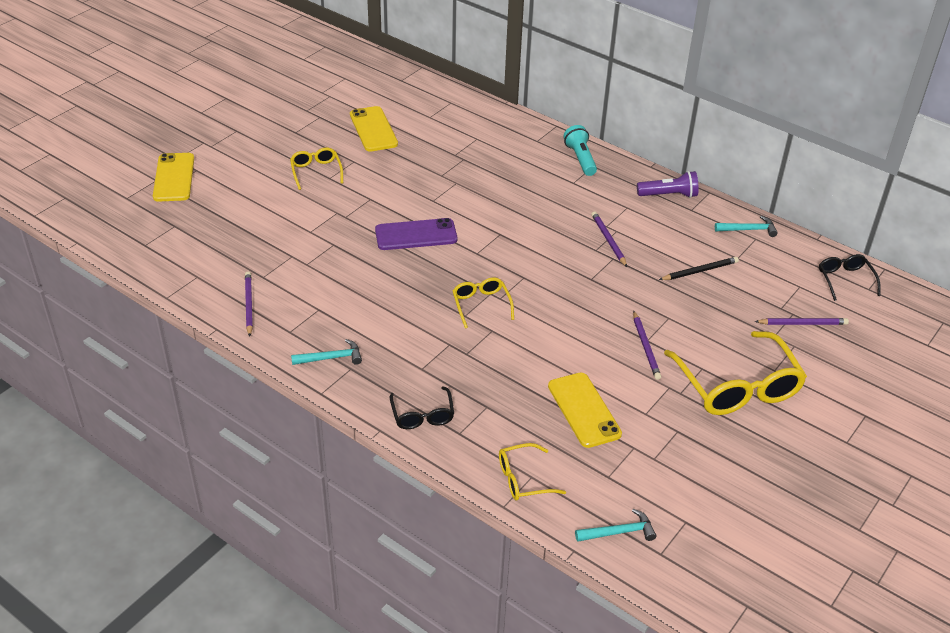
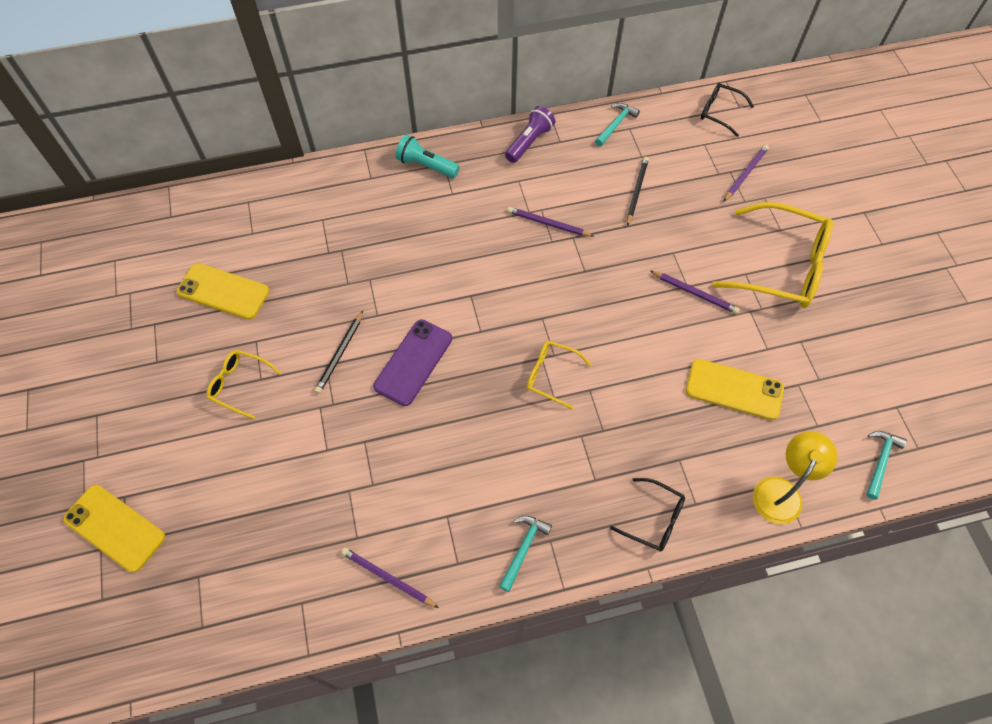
camera: 50 degrees left, 20 degrees up
yellow glasses [499,443,566,500] -> yellow lamp [753,431,838,524]
none -> black pencil [314,311,363,394]

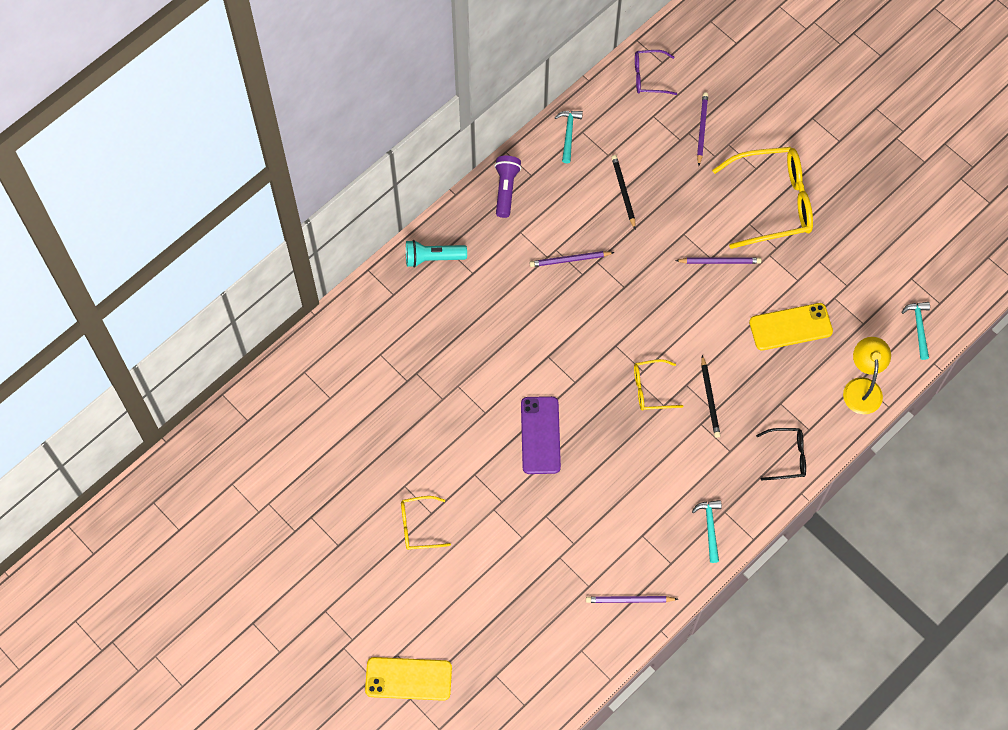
camera: 30 degrees left, 5 degrees up
yellow phone [176,263,269,320] -> none
black pencil [314,311,363,394] -> black pencil moved to [701,355,721,438]
black glasses [701,83,754,137] -> purple glasses [635,50,677,95]

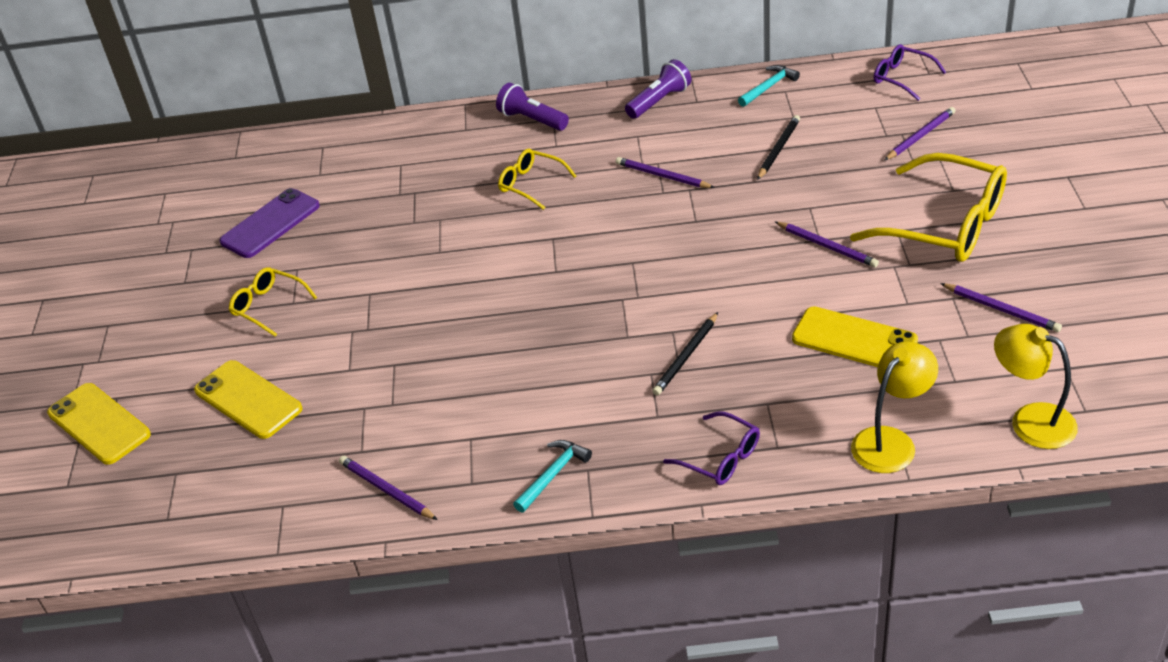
camera: 45 degrees right, 25 degrees down
turquoise flashlight [406,240,467,268] -> purple flashlight [496,83,569,131]
purple phone [521,396,561,474] -> purple phone moved to [220,188,320,258]
yellow glasses [634,359,683,411] -> yellow glasses moved to [498,149,576,210]
black glasses [756,428,806,481] -> purple glasses [663,411,760,485]
turquoise hammer [901,302,930,360] -> yellow lamp [994,324,1078,449]
none -> yellow phone [194,360,302,439]
none -> purple pencil [940,283,1062,332]

